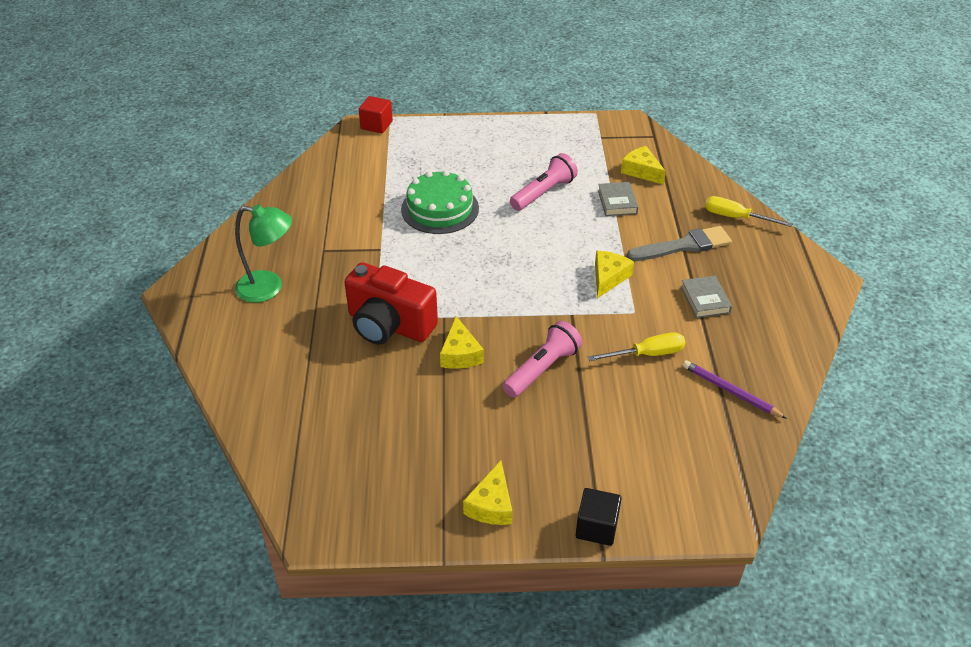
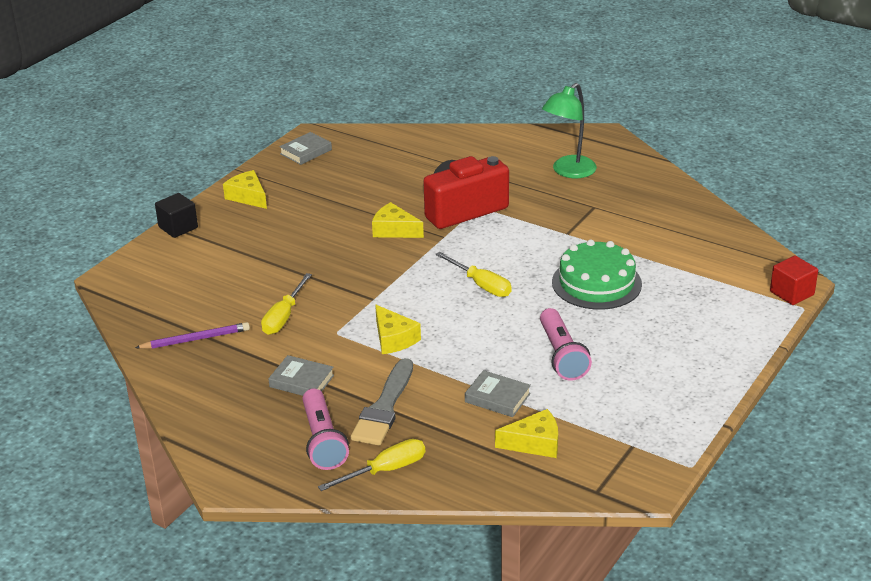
camera: 125 degrees right, 10 degrees down
pink flashlight [503,321,582,398] -> pink flashlight moved to [302,389,349,470]
none -> grey book [279,132,332,165]
none -> yellow screwdriver [435,252,512,297]

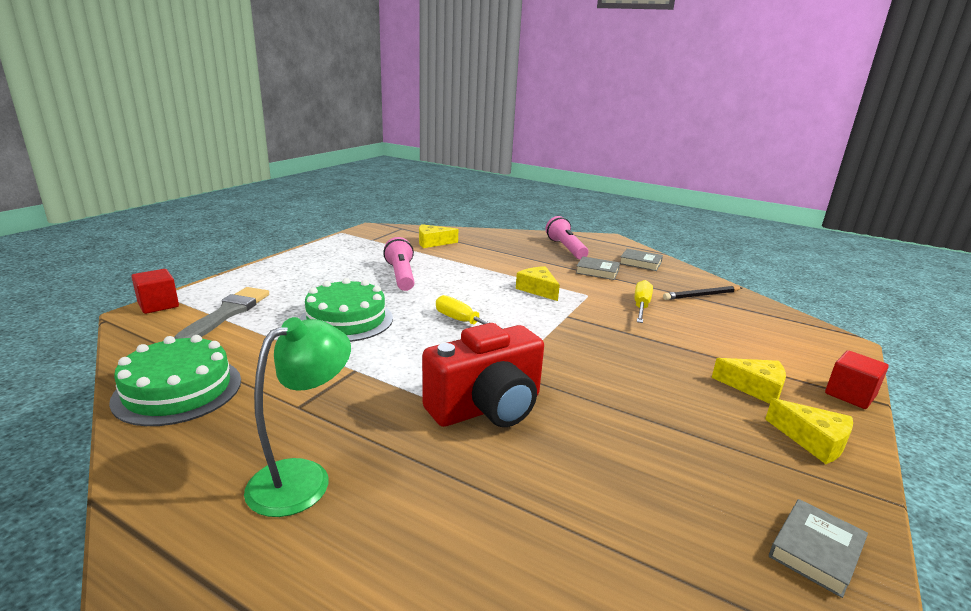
camera: 175 degrees right, 10 degrees down
purple pencil [135,322,250,349] -> black pencil [663,286,742,300]
black cube [155,193,198,238] -> red cube [825,350,889,409]
yellow screwdriver [318,439,425,491] -> none
grey brush [351,358,413,445] -> grey brush moved to [174,287,269,339]
yellow cheese [372,202,424,238] -> yellow cheese moved to [712,358,786,404]
grey book [465,370,531,417] -> grey book moved to [620,249,663,271]
none -> green cake [109,335,241,426]

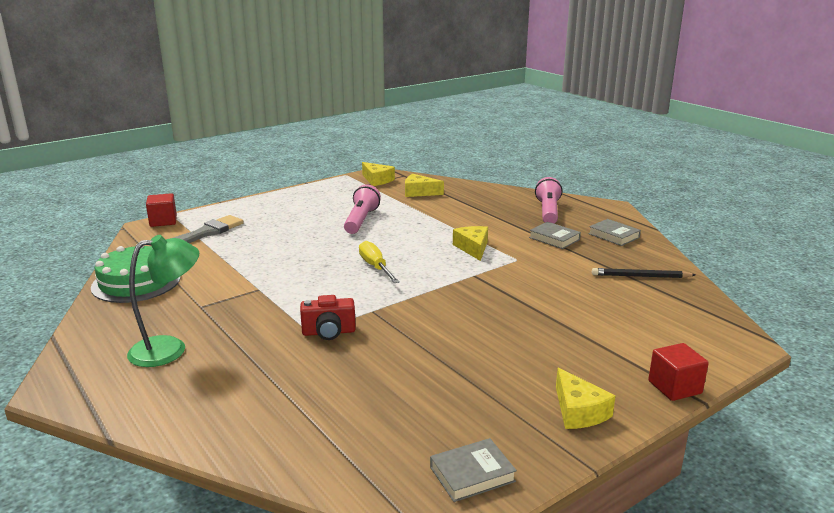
camera: 25 degrees right, 0 degrees up
green cake [300,278,393,342] -> none
red camera [422,323,544,427] -> red camera [300,295,356,340], size x0.55
yellow screwdriver [635,280,653,323] -> none
yellow cheese [712,358,786,404] -> yellow cheese moved to [362,162,395,186]

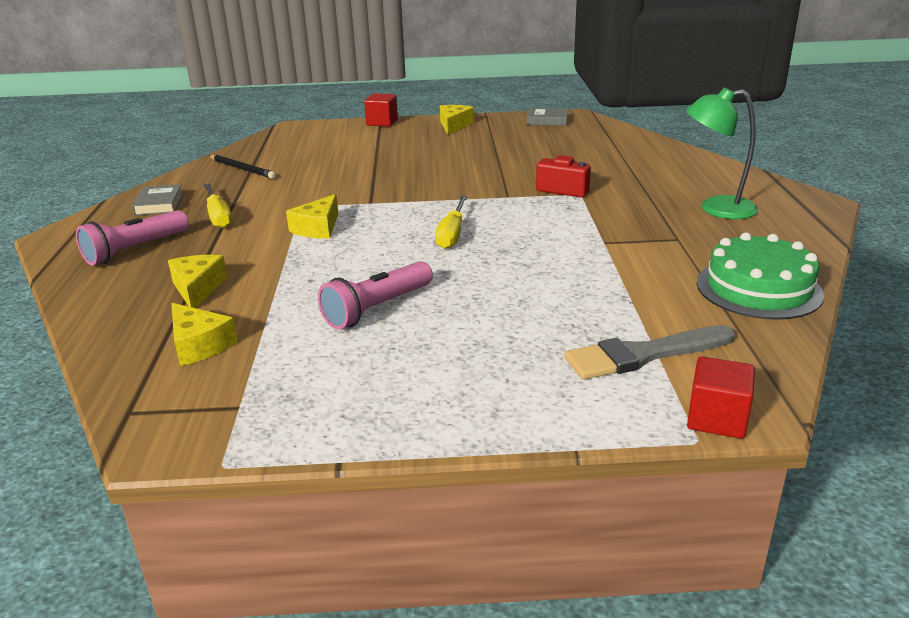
camera: 145 degrees left, 5 degrees up
yellow cheese [362,162,395,186] -> yellow cheese moved to [168,255,228,308]
grey book [529,222,581,249] -> yellow screwdriver [204,184,232,228]

